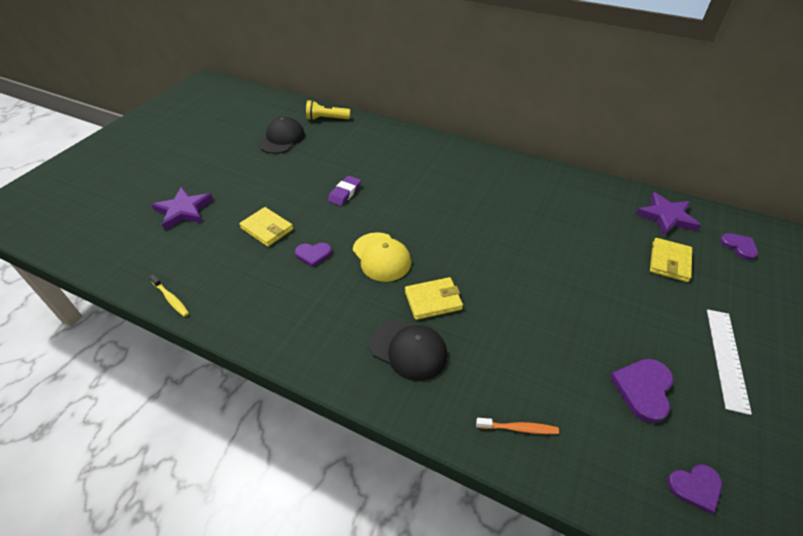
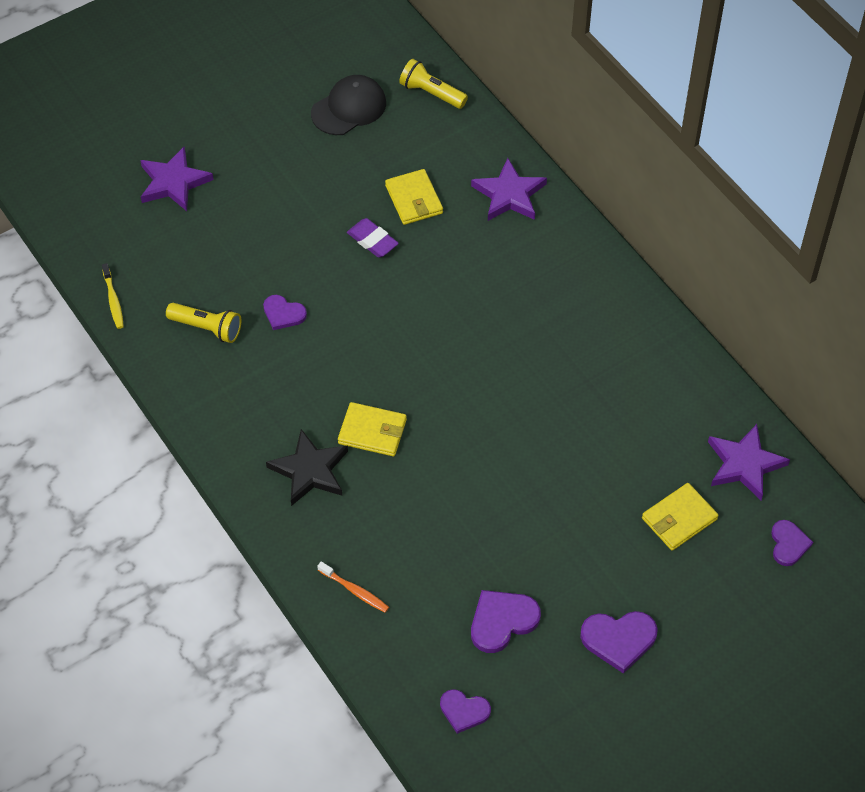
camera: 30 degrees right, 10 degrees up
yellow wallet [239,207,293,247] -> yellow wallet moved to [385,169,443,225]
purple eraser [328,176,361,206] -> purple eraser turned 75 degrees clockwise [347,218,399,257]
yellow cap [353,232,411,282] -> none
black cap [370,320,448,381] -> black star [266,429,348,506]
white ruler [707,309,752,415] -> purple heart [580,611,658,674]
none -> yellow flashlight [166,303,241,343]
none -> purple star [471,158,547,221]

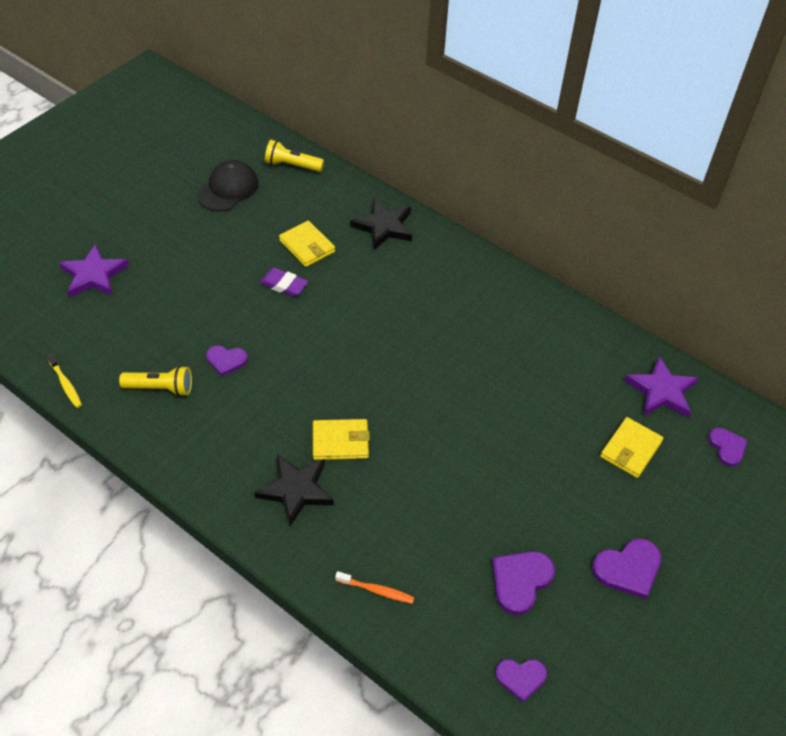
camera: 20 degrees left, 5 degrees down
purple star [471,158,547,221] -> black star [350,198,412,250]

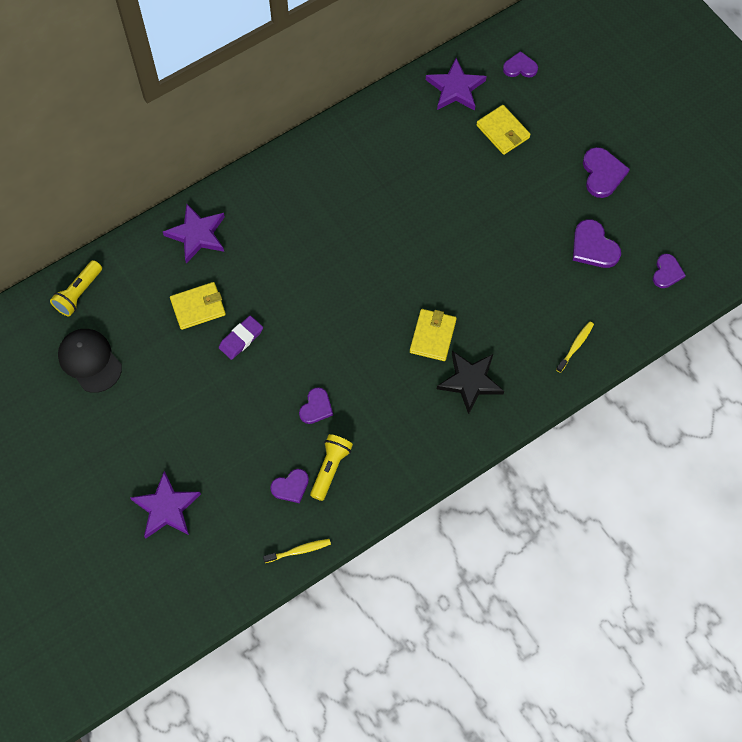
camera: 70 degrees left, 15 degrees up
orange toothbrush [335,571,415,604] -> yellow toothbrush [556,322,594,373]
black star [350,198,412,250] -> purple star [163,204,225,263]
none -> purple heart [270,469,309,503]

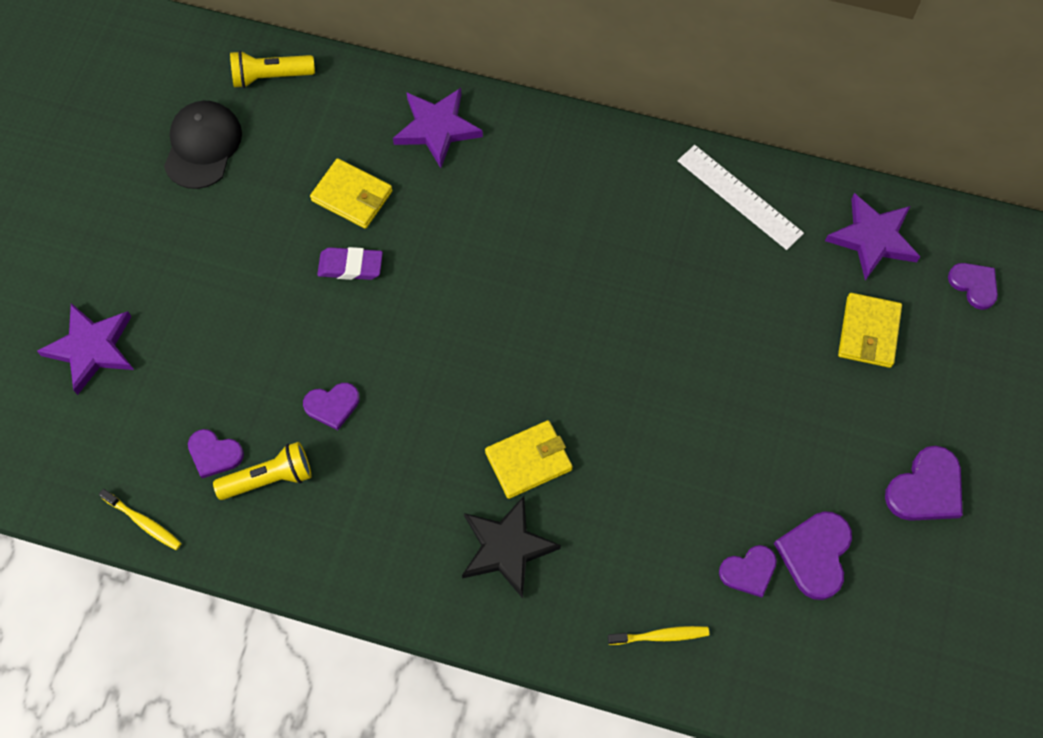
camera: 50 degrees right, 0 degrees up
purple heart [653,254,686,288] -> purple heart moved to [719,545,777,598]
none -> white ruler [678,145,804,250]

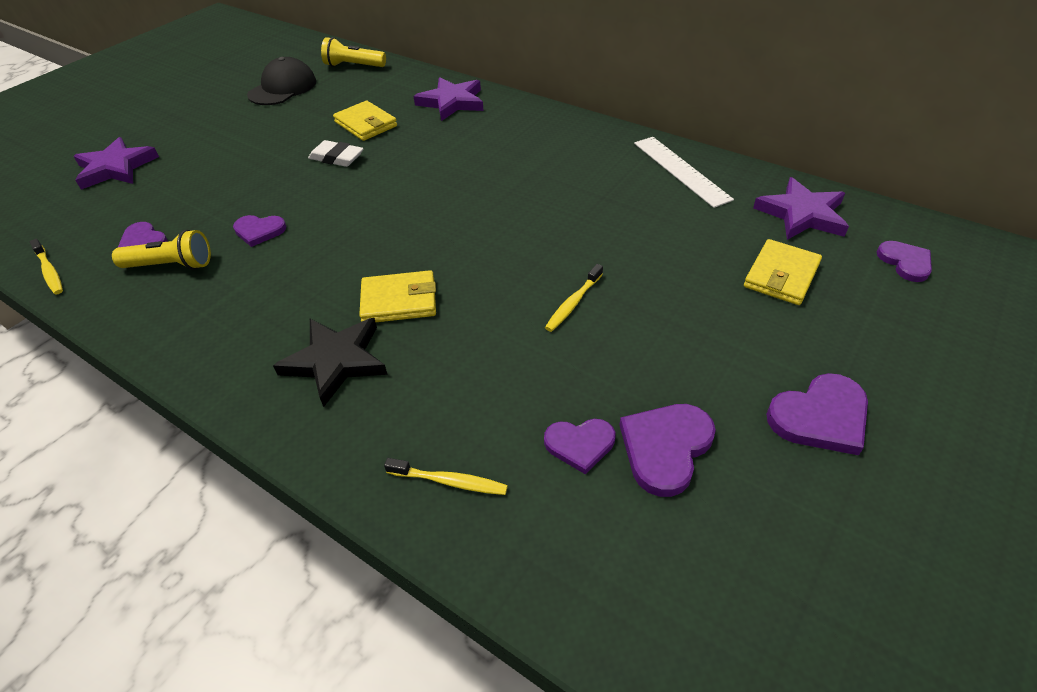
camera: 20 degrees right, 20 degrees down
purple eraser [317,247,383,280] -> white eraser [308,140,364,167]
none -> yellow toothbrush [545,264,603,332]

